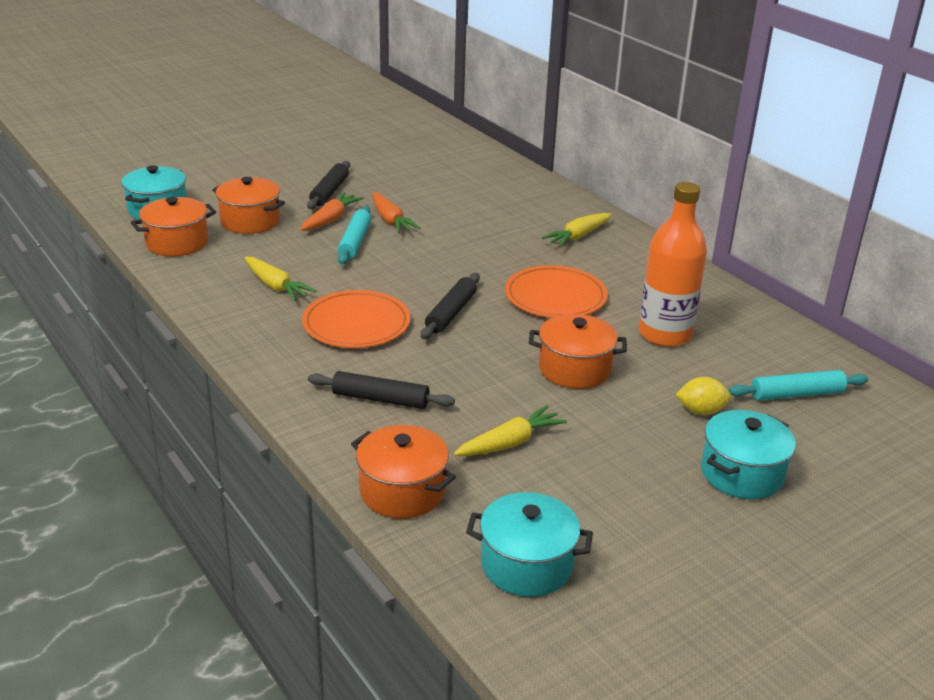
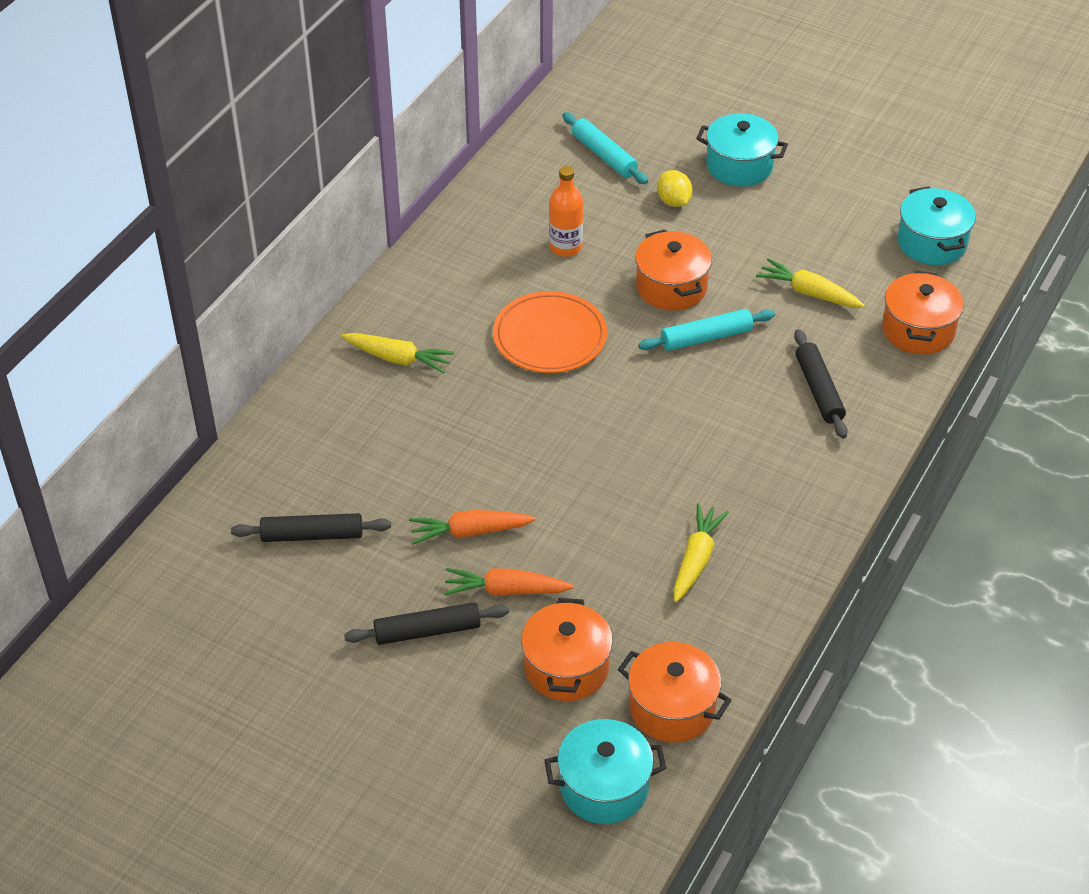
camera: 115 degrees left, 15 degrees up
orange plate [302,290,411,348] -> none
turquoise rolling pin [337,206,371,265] -> turquoise rolling pin moved to [638,309,775,351]
orange carrot [373,192,421,233] -> orange carrot turned 135 degrees counterclockwise [409,510,536,545]
black rolling pin [421,273,480,339] -> black rolling pin moved to [231,513,391,542]
orange bottle [639,182,707,347] -> orange bottle [549,166,583,257], size x0.61

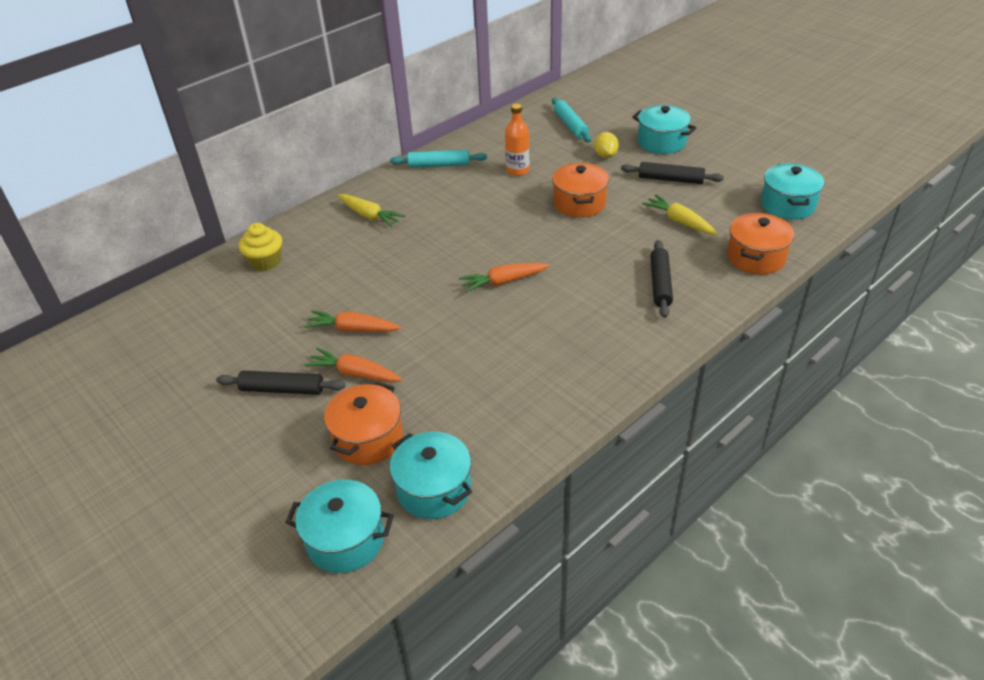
camera: 20 degrees right, 5 degrees down
black rolling pin [231,513,391,542] -> black rolling pin moved to [621,162,724,184]
orange plate [493,291,607,373] -> none
orange pot [618,642,731,743] -> turquoise pot [390,432,472,519]
turquoise rolling pin [638,309,775,351] -> turquoise rolling pin moved to [390,150,487,168]
yellow carrot [673,503,729,602] -> none
none -> yellow cupcake [239,223,282,271]
none -> orange carrot [459,263,550,293]

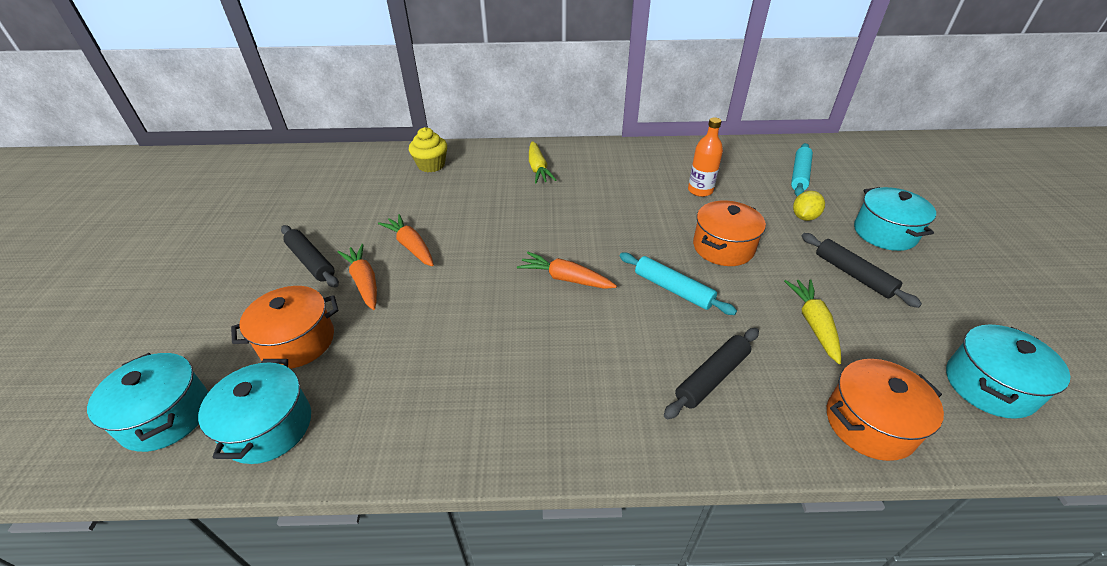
camera: 40 degrees right, 0 degrees up
turquoise rolling pin [390,150,487,168] -> turquoise rolling pin moved to [620,252,737,315]

